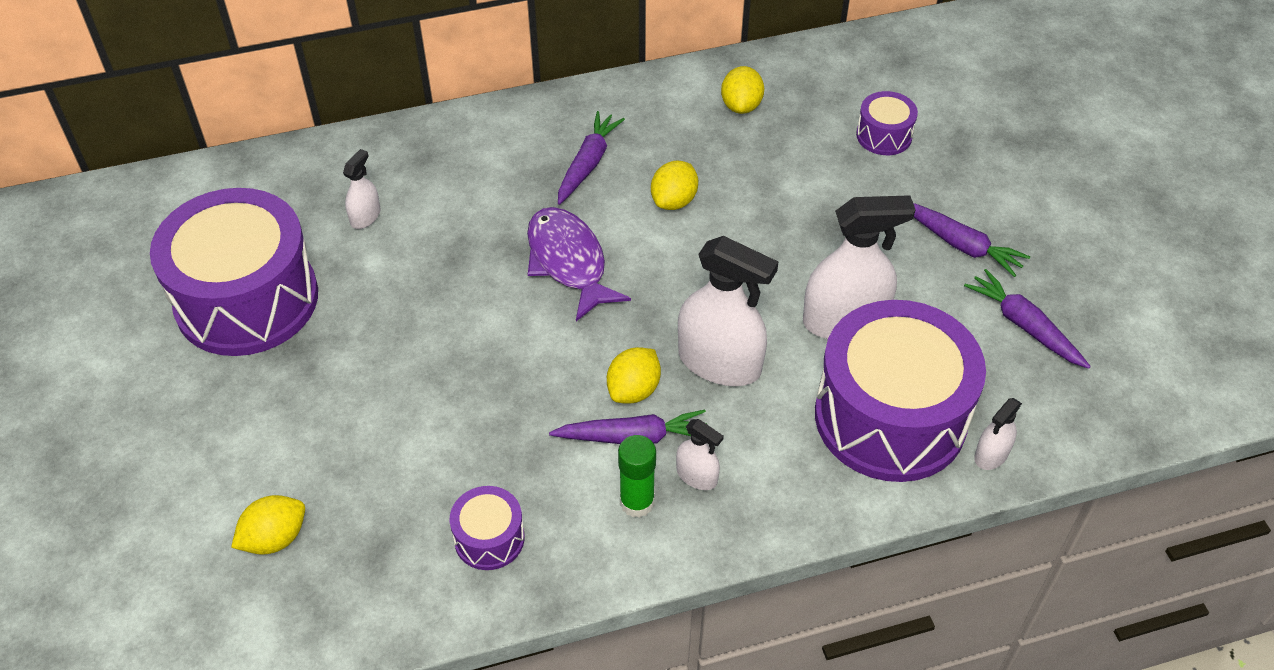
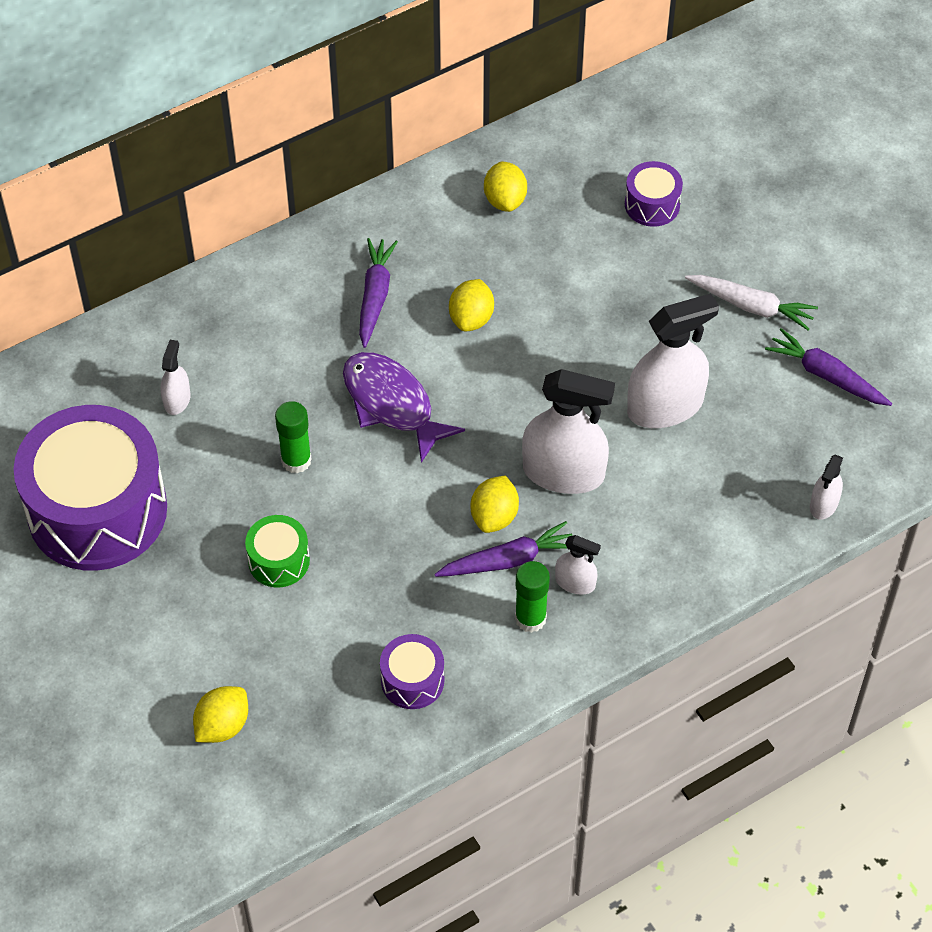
camera: 15 degrees left, 5 degrees up
purple drum [815,300,986,482] -> none
purple carrot [913,203,1030,277] -> white carrot [685,275,818,330]
none -> green drum [245,515,310,588]
none -> green glue stick [275,401,312,473]

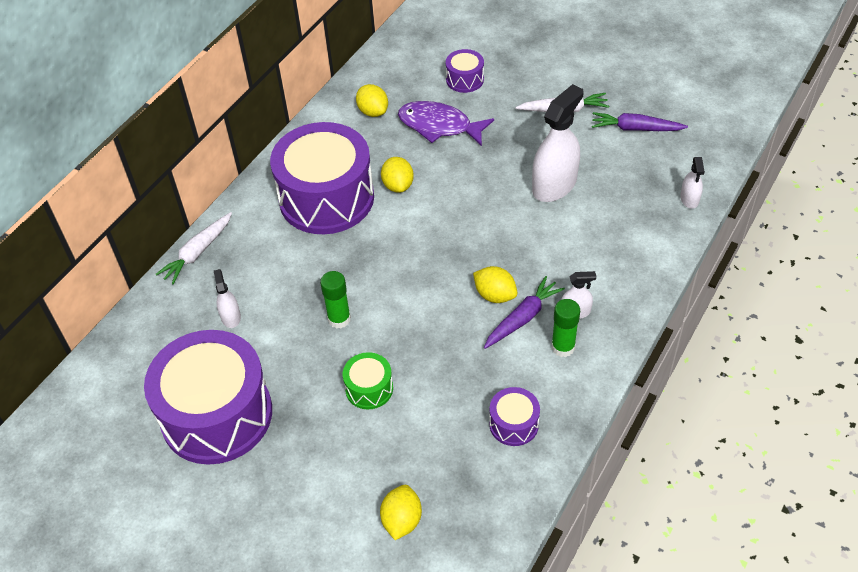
camera: 25 degrees left, 5 degrees down
purple fish [343,352,465,463] -> purple fish moved to [398,101,494,146]
purple carrot [359,238,398,348] -> purple drum [270,122,374,234]
yellow lemon [471,475,519,533] -> yellow lemon turned 45 degrees counterclockwise [473,266,517,303]
white spray bottle [522,369,615,494] -> none
none -> white carrot [156,212,232,284]

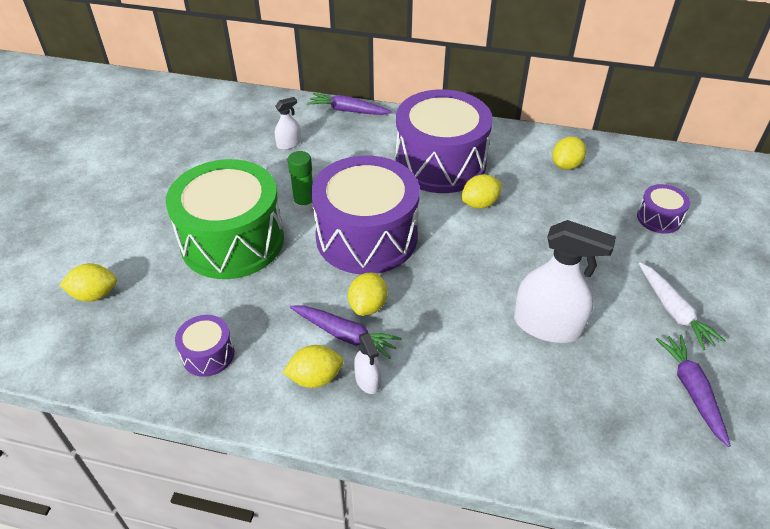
camera: 70 degrees right, 5 degrees down
purple drum [144,330,272,465] -> purple drum moved to [311,156,420,274]
white carrot [156,212,232,284] -> purple carrot [307,93,392,115]
green drum [343,352,393,410] -> green drum [166,159,284,279], size x2.30
purple fish [398,101,494,146] -> none
green glue stick [551,299,580,357] -> yellow lemon [282,345,344,388]
white spray bottle [680,157,705,209] -> none

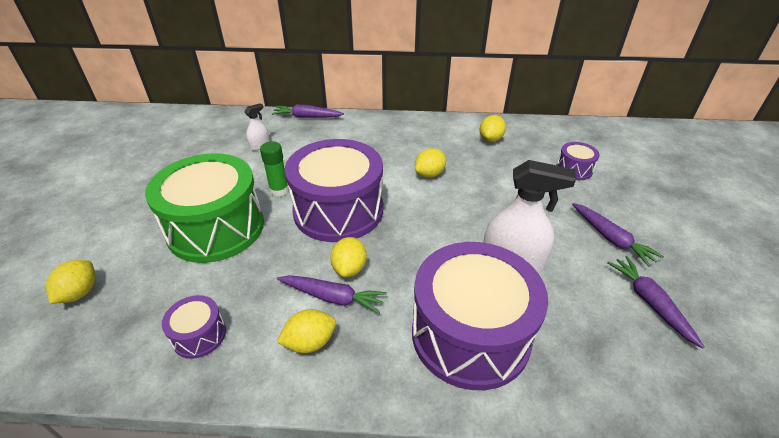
camera: 10 degrees left, 5 degrees down
yellow lemon [60,263,117,302] -> yellow lemon turned 60 degrees counterclockwise [46,260,95,304]
white spray bottle [354,332,381,394] -> none
purple drum [395,89,493,193] -> purple drum moved to [412,242,548,390]
white carrot [639,262,725,350] -> purple carrot [572,203,664,267]

